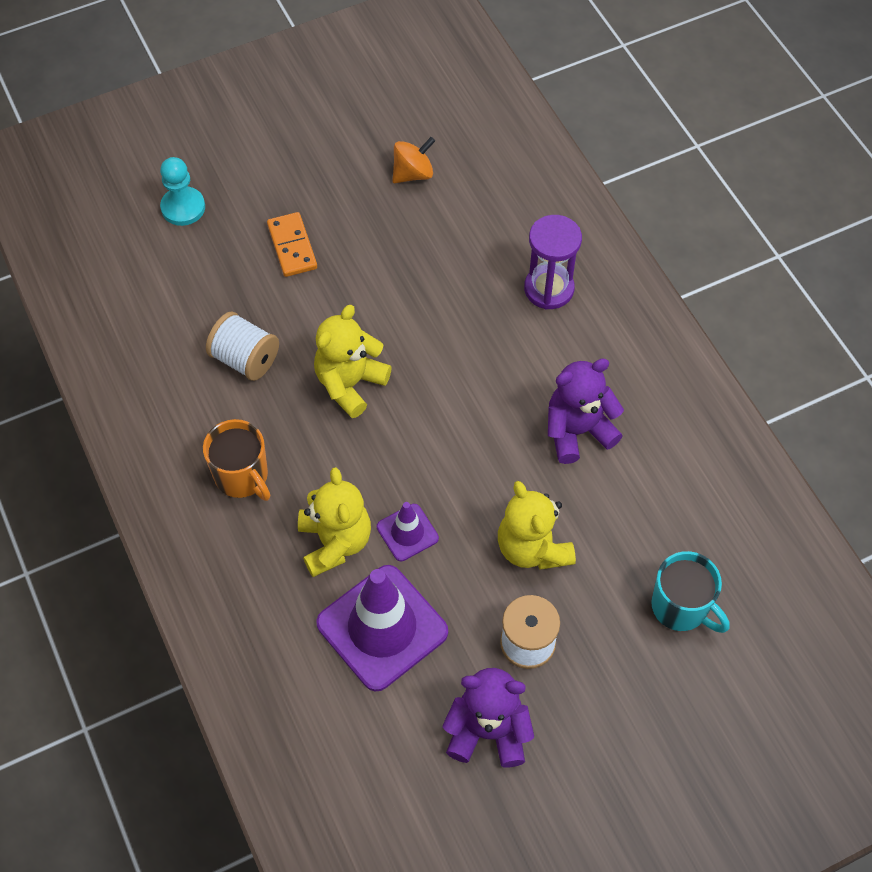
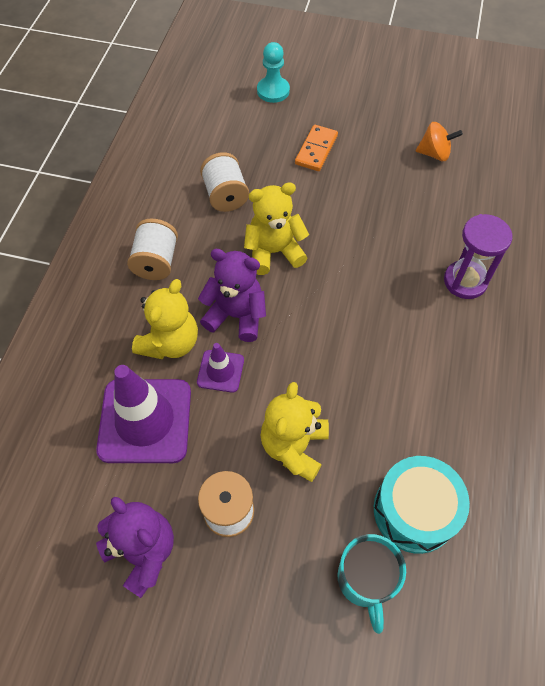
camera: 40 degrees right, 0 degrees up
orange mug [203,419,270,501] -> white spool [127,219,178,280]
purple teddy bear [548,359,624,464] -> purple teddy bear moved to [198,249,266,342]
none -> turquoise drum [374,456,470,554]

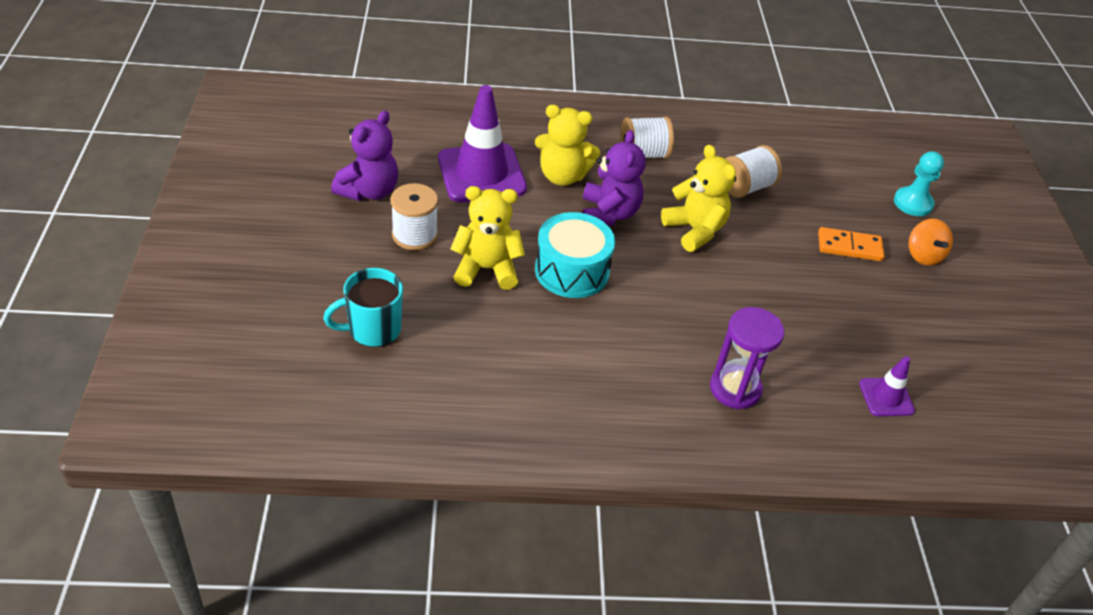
camera: 70 degrees right, 15 degrees down
purple traffic cone [197,343,244,393] -> purple traffic cone moved to [859,356,915,416]
turquoise drum [374,456,470,554] -> turquoise drum moved to [535,212,615,298]
orange spinning top [416,122,463,161] -> orange spinning top moved to [908,219,953,265]

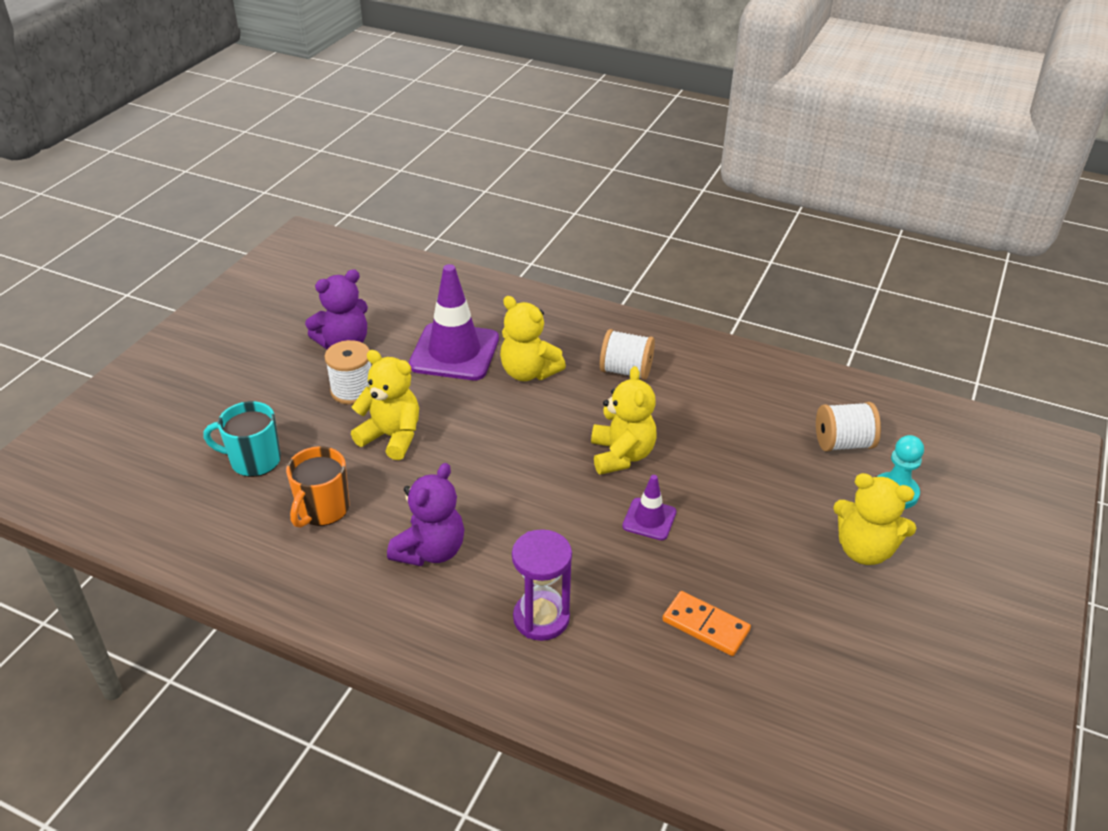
camera: 30 degrees right, 5 degrees down
turquoise drum [535,212,615,298] -> none
purple teddy bear [582,130,646,226] -> purple teddy bear moved to [387,463,464,566]
white spool [725,145,782,198] -> white spool moved to [816,402,881,452]
orange domino [818,227,885,261] -> orange domino moved to [663,591,751,656]
purple traffic cone [859,356,915,416] -> purple traffic cone moved to [622,475,676,540]
orange spinning top [908,219,953,265] -> yellow teddy bear [833,473,916,565]
none -> orange mug [286,446,350,528]

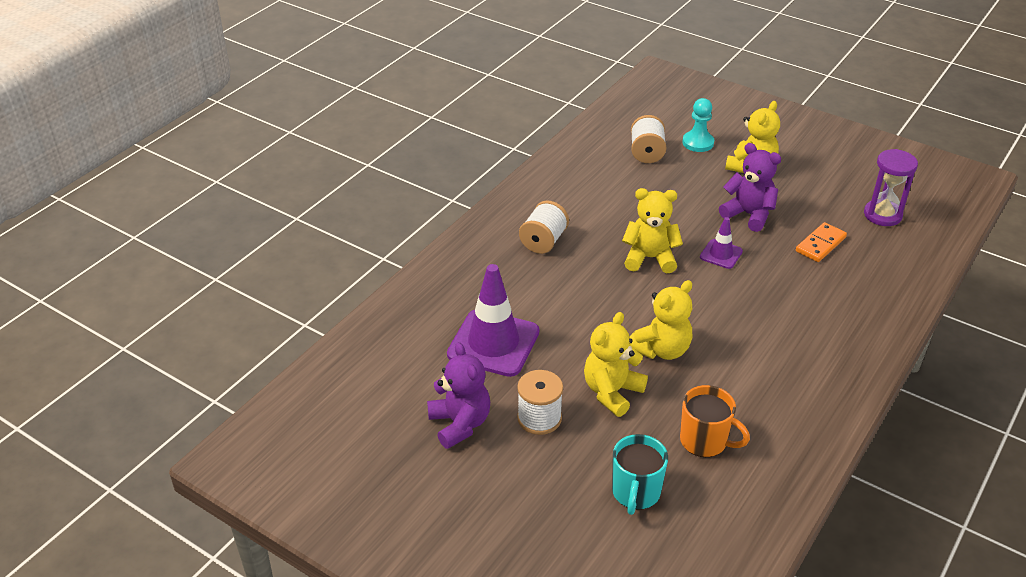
camera: 80 degrees left, 0 degrees up
purple teddy bear [387,463,464,566] -> purple teddy bear moved to [719,143,781,232]
yellow teddy bear [500,296,566,381] -> yellow teddy bear moved to [630,280,692,360]
purple hourglass [512,529,572,641] -> purple hourglass moved to [864,149,918,226]

